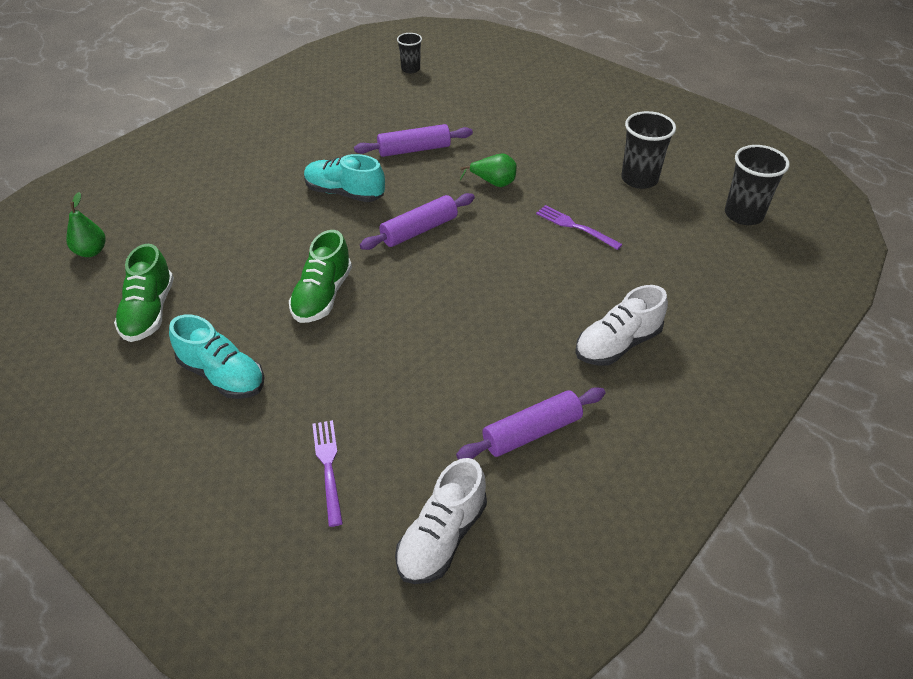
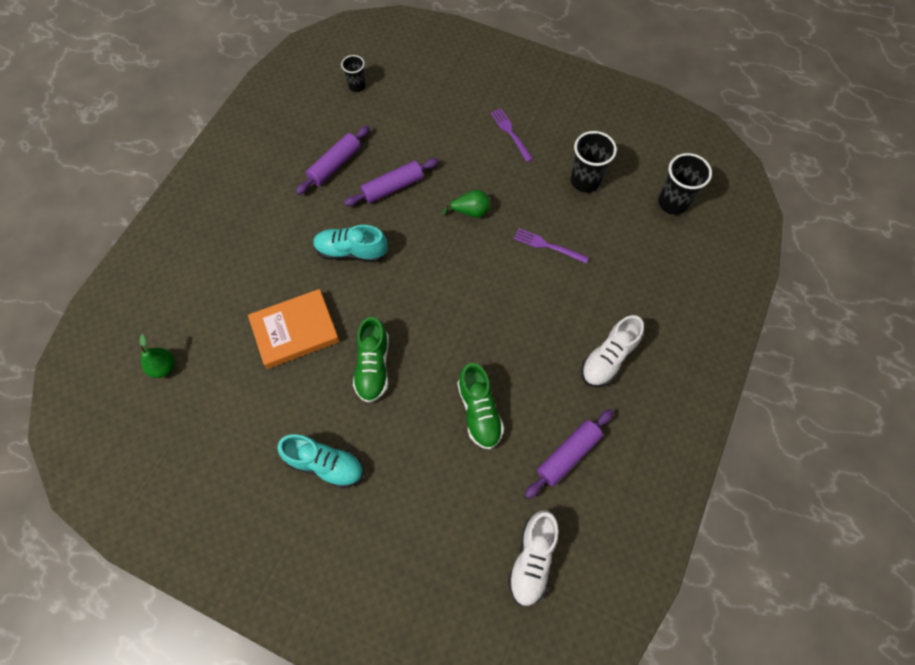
camera: 15 degrees left, 20 degrees up
green shoe [114,244,174,342] -> green shoe moved to [458,363,504,449]
purple fork [312,420,343,527] -> purple fork moved to [490,108,533,162]
purple rolling pin [360,193,475,250] -> purple rolling pin moved to [296,126,370,195]
none -> orange book [248,289,340,369]

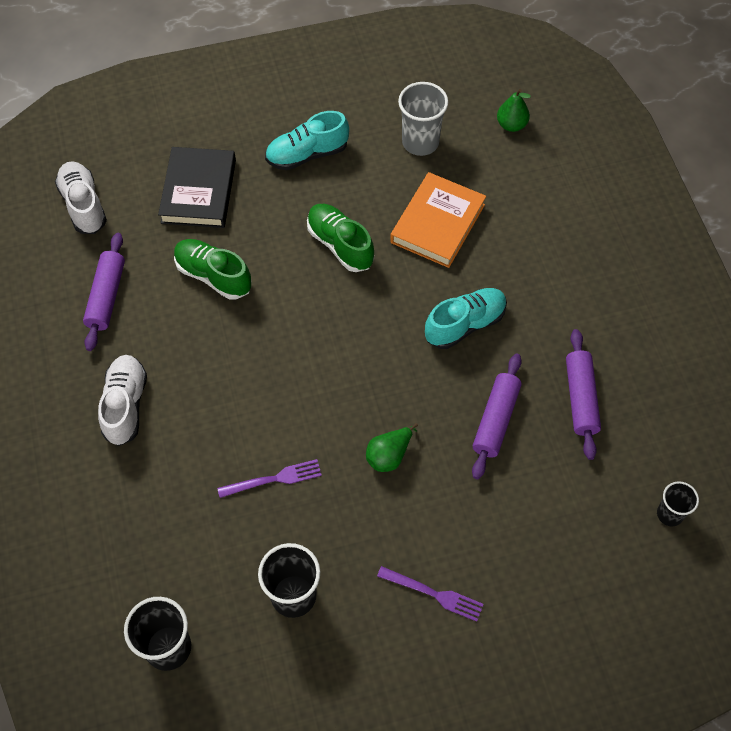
camera: 140 degrees right, 5 degrees down
none -> black book [158,147,236,228]
none -> grey cup [398,82,448,156]

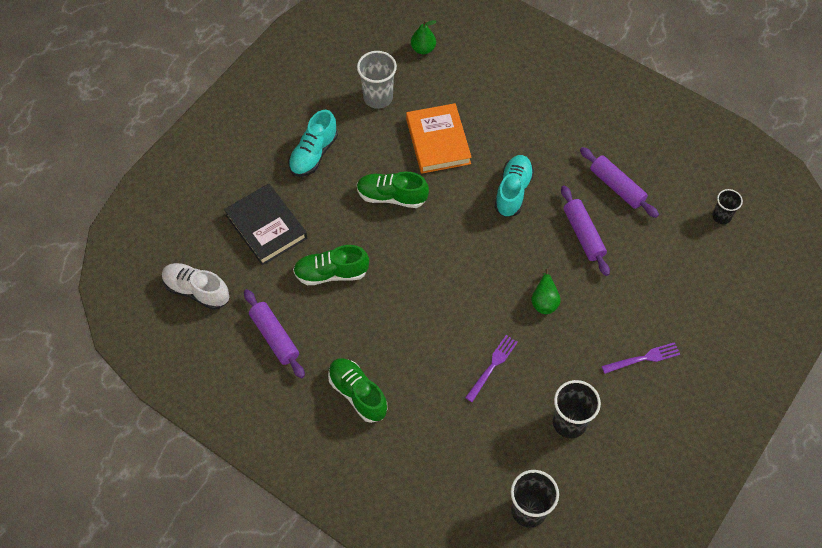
camera: 40 degrees left, 0 degrees up
white shoe [98,355,147,446] -> green shoe [328,358,388,423]

